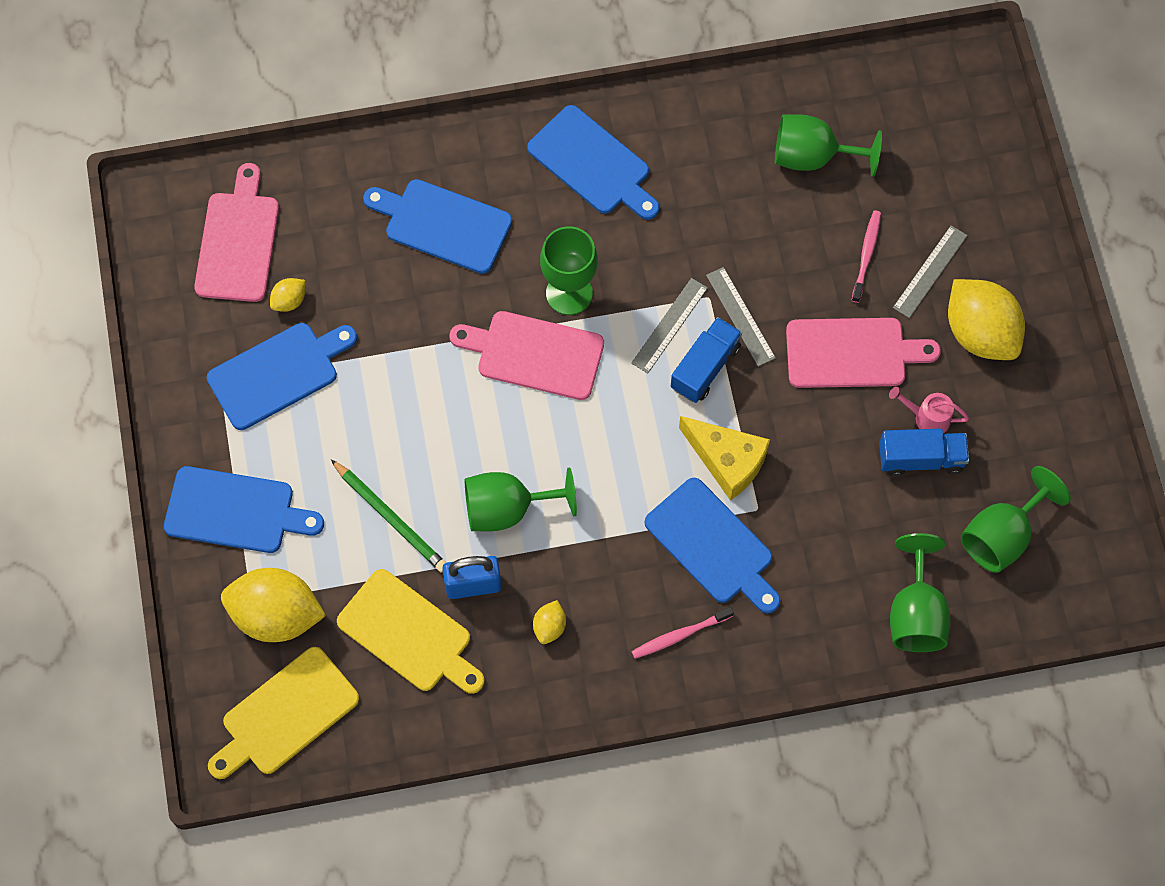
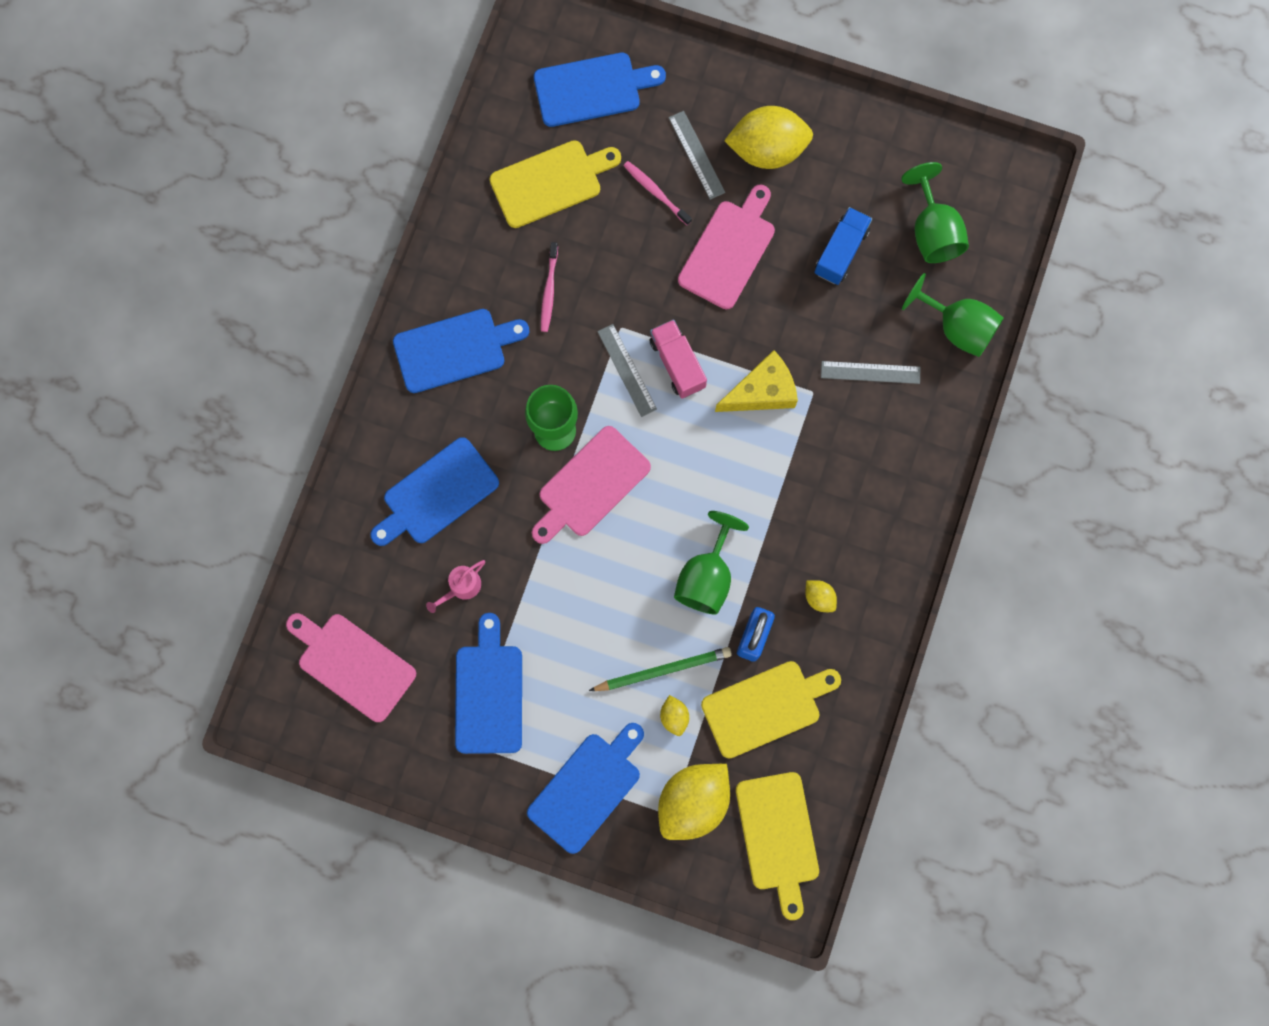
camera: 60 degrees left, 10 degrees up
yellow lemon [270,278,305,312] -> yellow lemon moved to [660,695,689,736]
pink toothbrush [631,607,734,659] -> pink toothbrush moved to [541,242,558,332]
blue cutting board [645,478,780,613] -> blue cutting board moved to [534,53,666,127]
blue truck [671,317,742,403] -> pink truck [649,319,707,399]
grey ruler [706,267,776,367] -> grey ruler moved to [821,361,921,384]
green goblet [775,114,882,177] -> yellow cutting board [489,140,621,228]
pink watering can [889,387,969,433] -> pink watering can moved to [426,560,485,613]

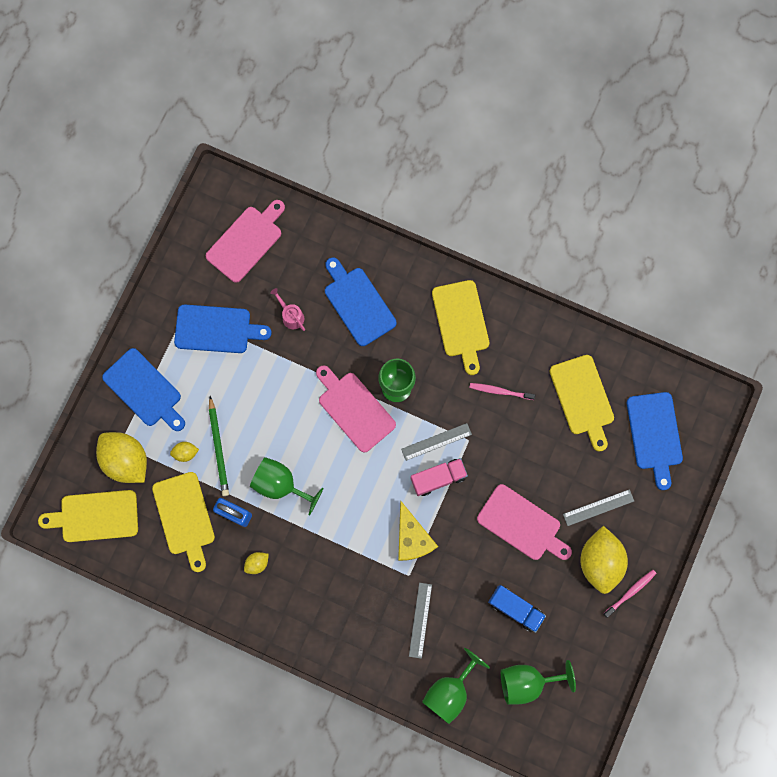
camera: 95 degrees right, 0 degrees up
blue cutting board [393,309,529,393] -> yellow cutting board [432,280,489,375]
pink toothbrush [623,161,692,225] -> pink toothbrush moved to [603,570,657,618]

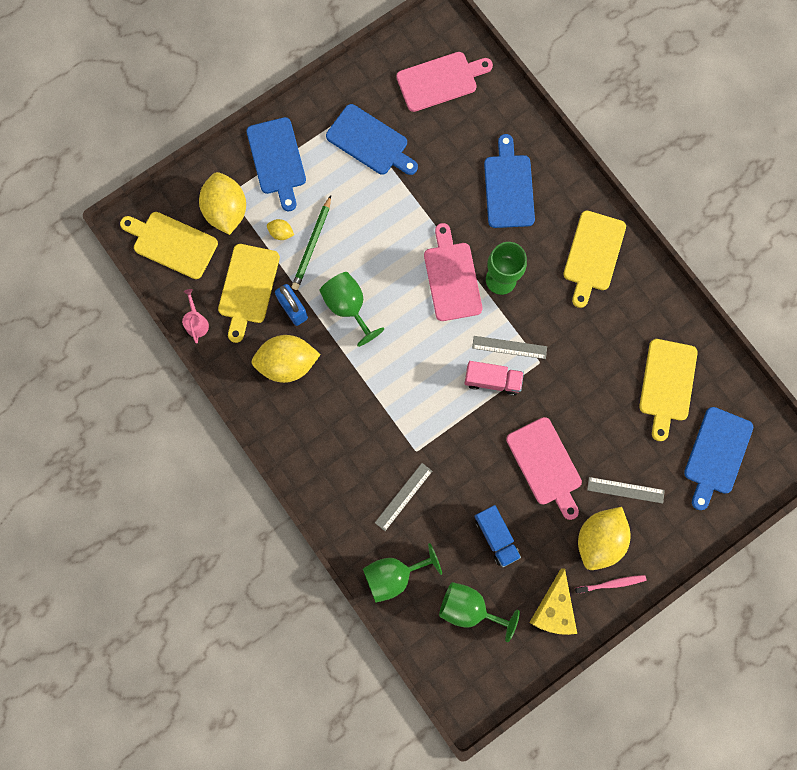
camera: 30 degrees right, 0 degrees up
yellow lemon [244,552,269,574] -> yellow lemon [251,335,321,383], size x2.25
pink watering can [270,288,305,331] -> pink watering can moved to [182,289,209,343]
yellow cheese [398,501,438,561] -> yellow cheese moved to [529,568,577,635]
pink toothbrush [469,383,535,400] -> none

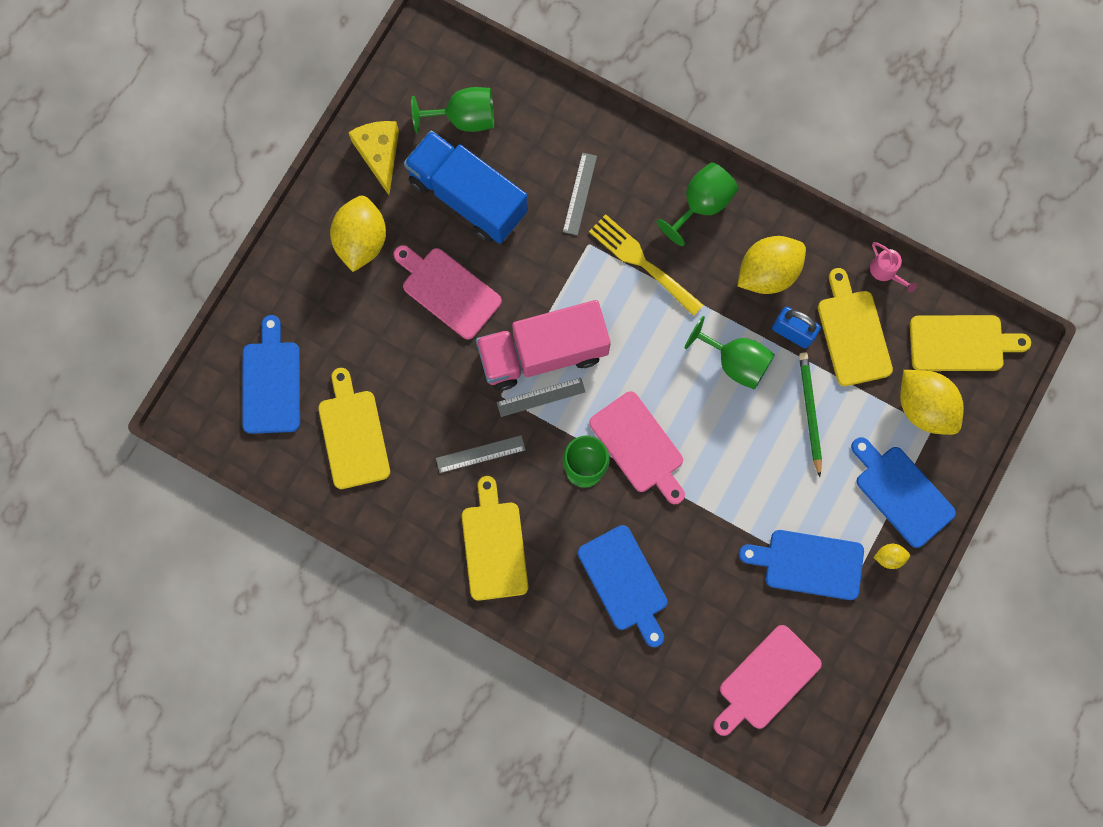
camera: 155 degrees right, 0 degrees up
yellow lemon [267,219,294,240] -> yellow lemon moved to [873,544,910,569]
green goblet [363,543,442,603] -> green goblet moved to [657,162,739,246]
pink truck [465,361,524,396] -> pink truck [476,300,611,391], size x1.90
blue truck [474,505,521,567] -> blue truck [404,130,528,244], size x1.90
pink toothbrush [575,575,646,594] -> none
grey ruler [587,477,665,504] -> grey ruler moved to [436,435,526,473]
none -> yellow fork [589,214,704,316]

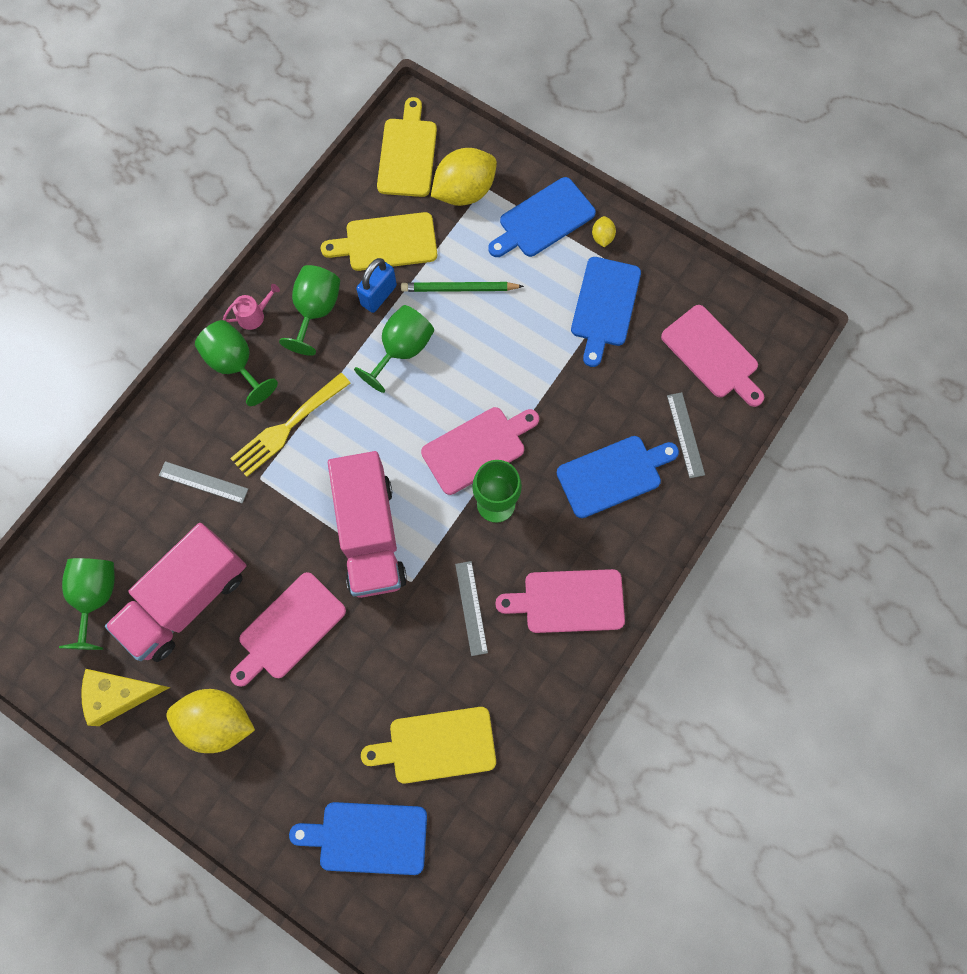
camera: 85 degrees left, 5 degrees down
blue truck [404,130,528,244] -> pink truck [105,523,246,662]
yellow cutting board [462,476,528,601] -> pink cutting board [495,569,625,633]
grey ruler [497,378,585,417] -> grey ruler moved to [667,392,705,478]
yellow lemon [738,236,806,294] -> green goblet [279,265,340,356]
pink watering can [870,242,917,292] -> pink watering can moved to [223,284,280,330]

